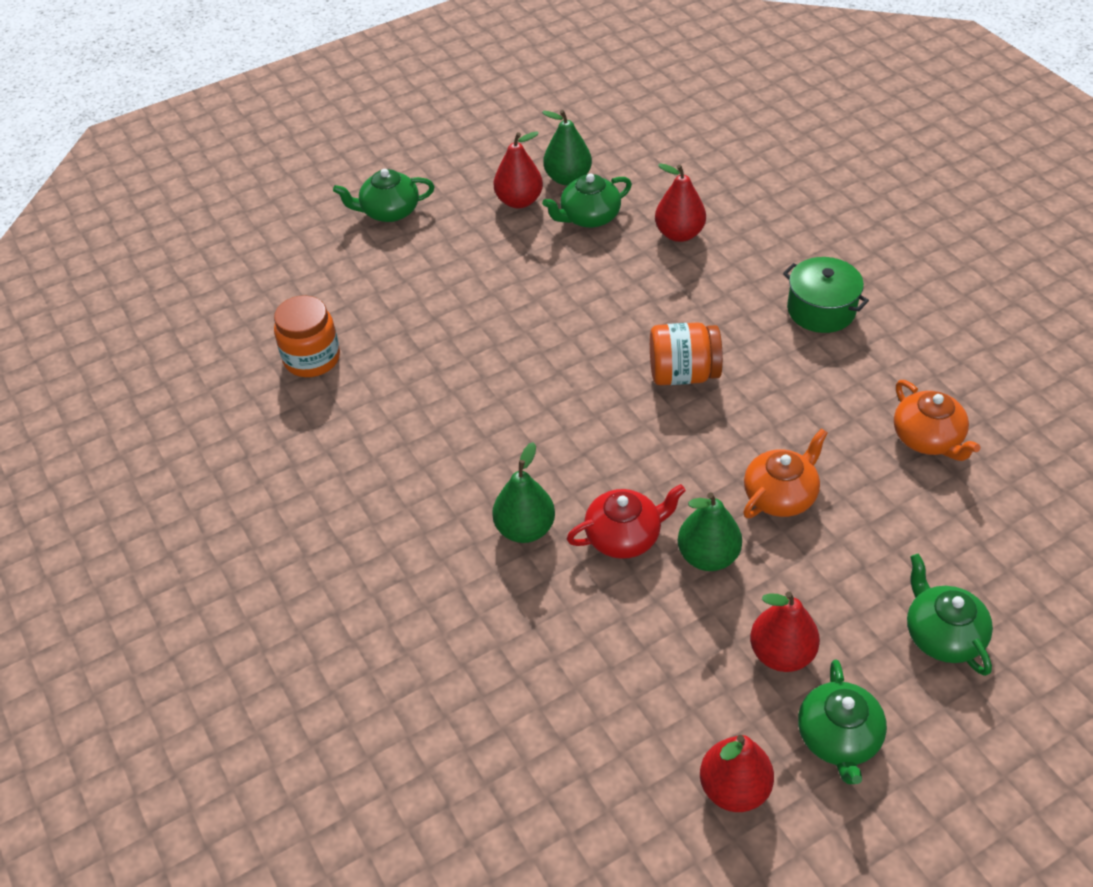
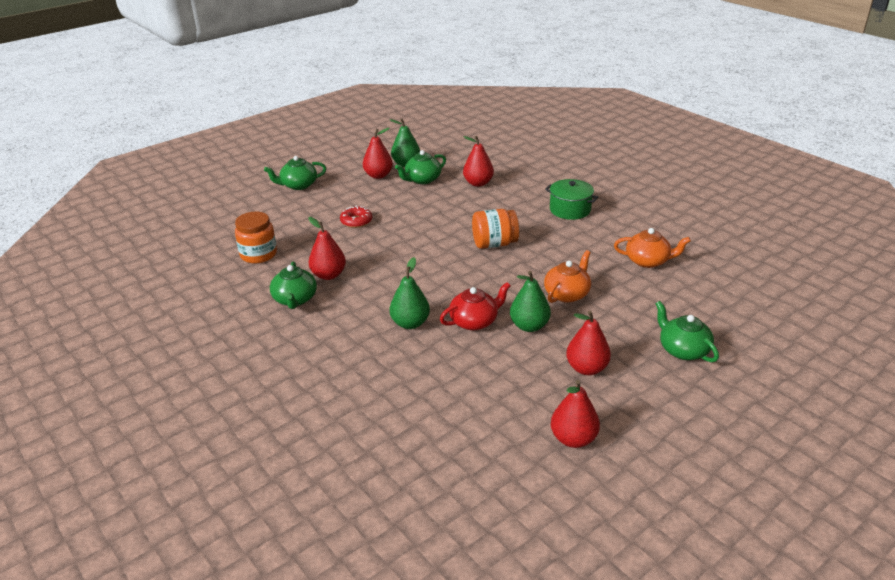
camera: 10 degrees left, 15 degrees down
green teapot [798,660,887,784] -> green teapot moved to [270,261,317,309]
orange teapot [894,380,980,461] -> orange teapot turned 45 degrees counterclockwise [614,228,691,268]
none -> red pear [308,217,346,280]
none -> red donut [340,205,372,228]

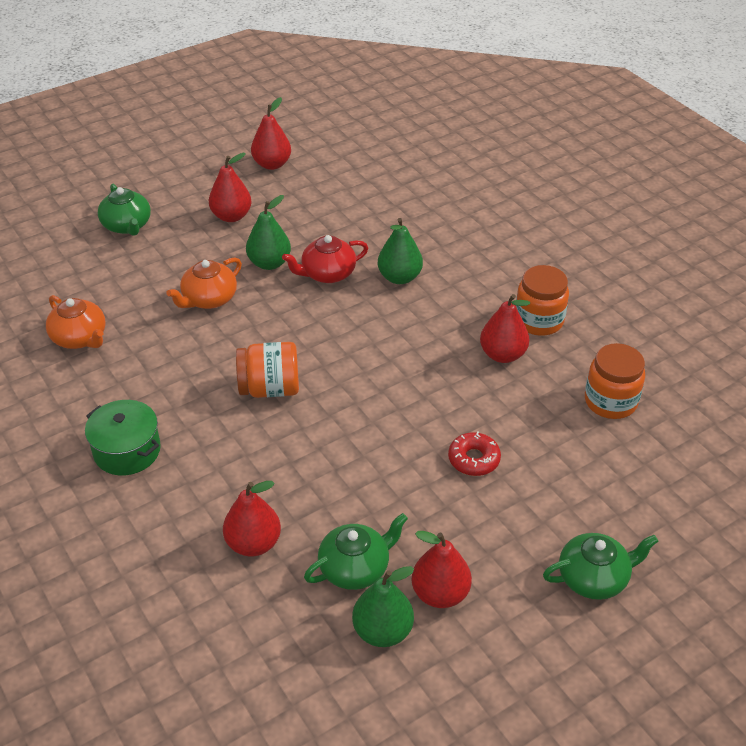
camera: 175 degrees left, 10 degrees up
green teapot [270,261,317,309] -> orange jar [516,265,569,336]
orange teapot [614,228,691,268] -> orange teapot turned 150 degrees counterclockwise [46,295,106,349]

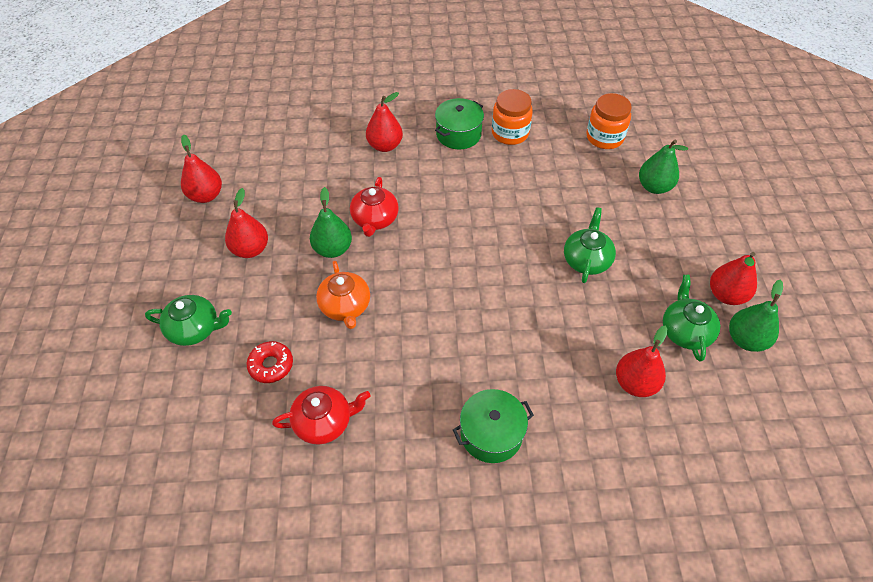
camera: 60 degrees left, 10 degrees up
orange teapot [46,295,106,349] -> red teapot [272,386,371,445]
orange jar [236,342,299,398] -> none
green pear [378,218,423,284] -> green pear moved to [639,140,688,194]
red donut [448,432,501,476] -> red donut moved to [246,341,293,383]
red pear [480,294,530,363] -> red pear moved to [366,92,403,152]
green teapot [543,533,659,600] -> green teapot moved to [564,207,616,283]
none -> green pot [435,98,484,149]

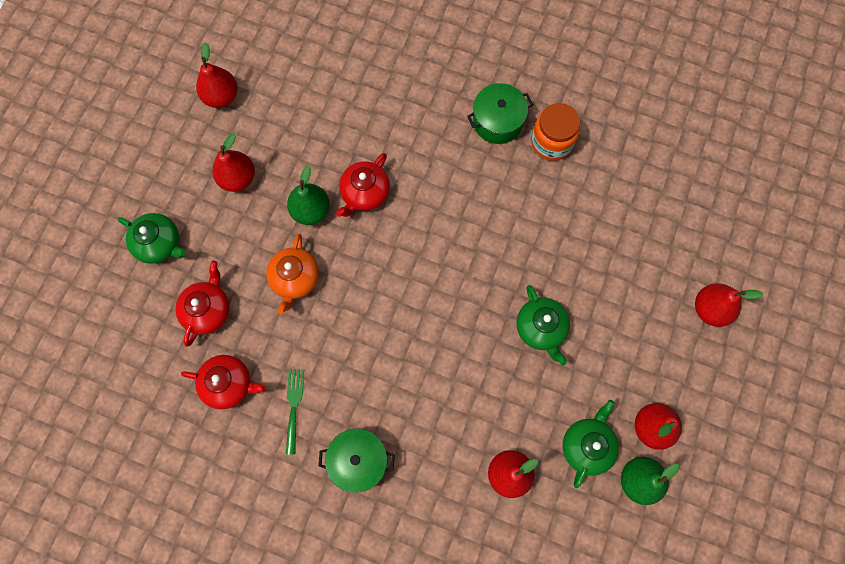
camera: 25 degrees right, 20 degrees up
red donut [246,341,293,383] -> red teapot [175,261,230,347]
red pear [366,92,403,152] -> red pear moved to [695,283,764,327]
green teapot [564,207,616,283] -> green teapot turned 120 degrees clockwise [516,285,570,366]
orange jar [586,93,632,149] -> none
green pear [639,140,688,194] -> none
none -> green fork [286,369,304,454]

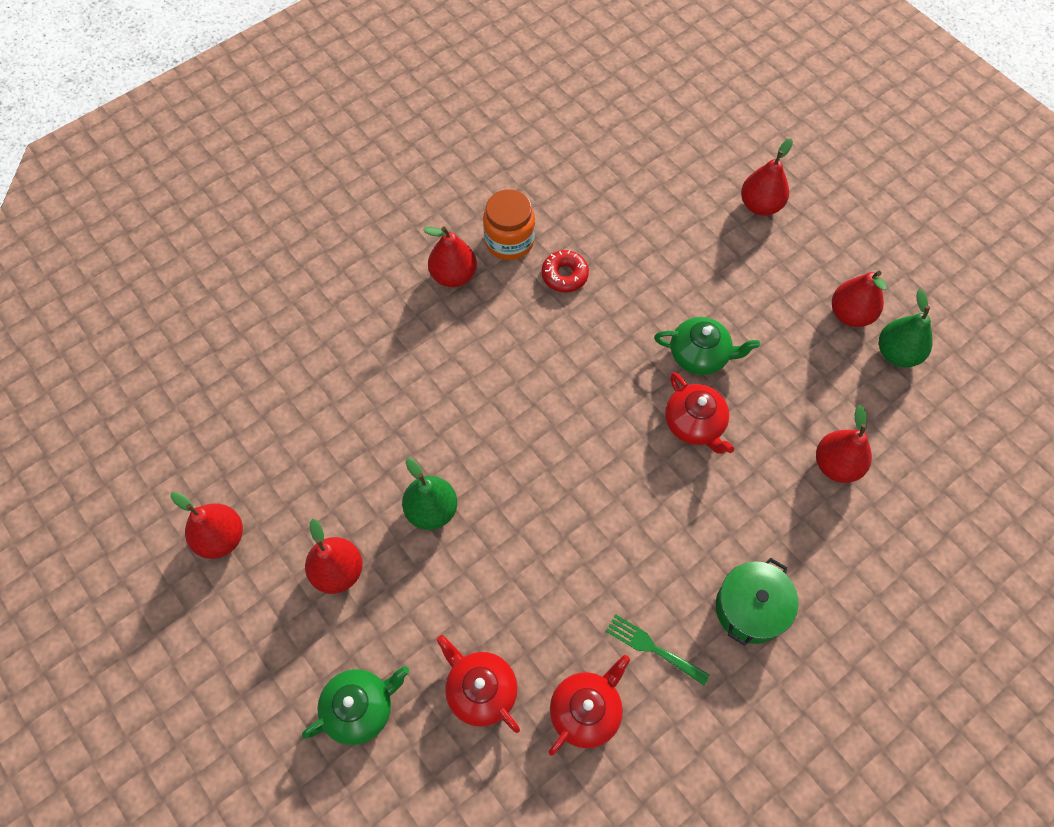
camera: 60 degrees left, 10 degrees down
orange teapot [266,234,319,314] -> none
red teapot [336,153,390,217] -> red teapot moved to [665,372,734,454]
green pot [467,83,533,144] -> red pear [423,227,477,287]
green teapot [563,400,619,488] -> none
none -> red donut [542,250,589,293]

